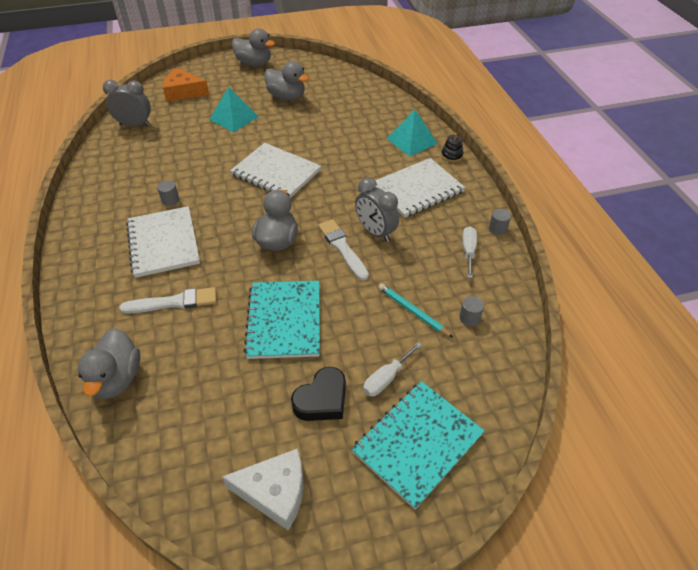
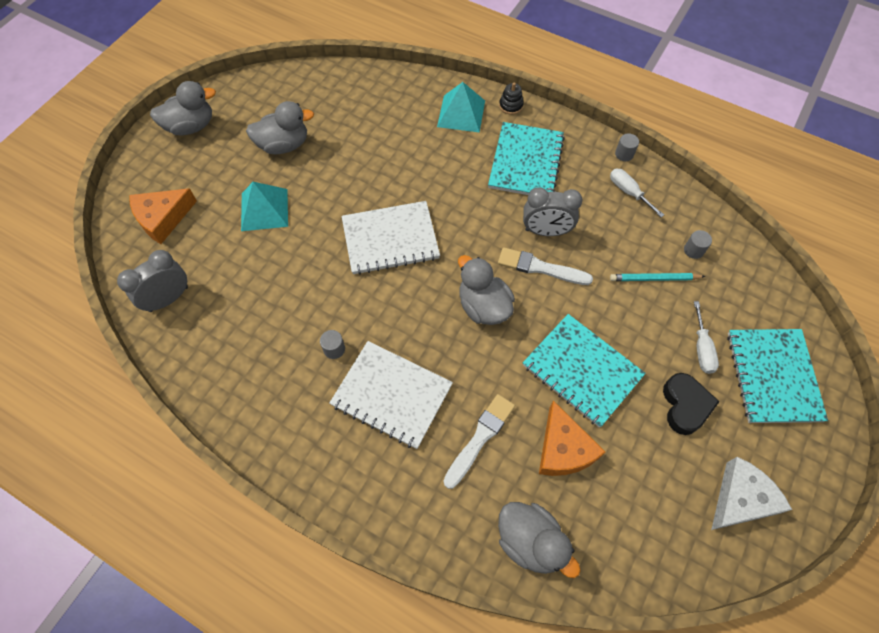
camera: 45 degrees left, 15 degrees up
white notebook [375,158,465,218] -> turquoise notebook [488,122,565,195]
none -> orange cheese [539,400,605,476]

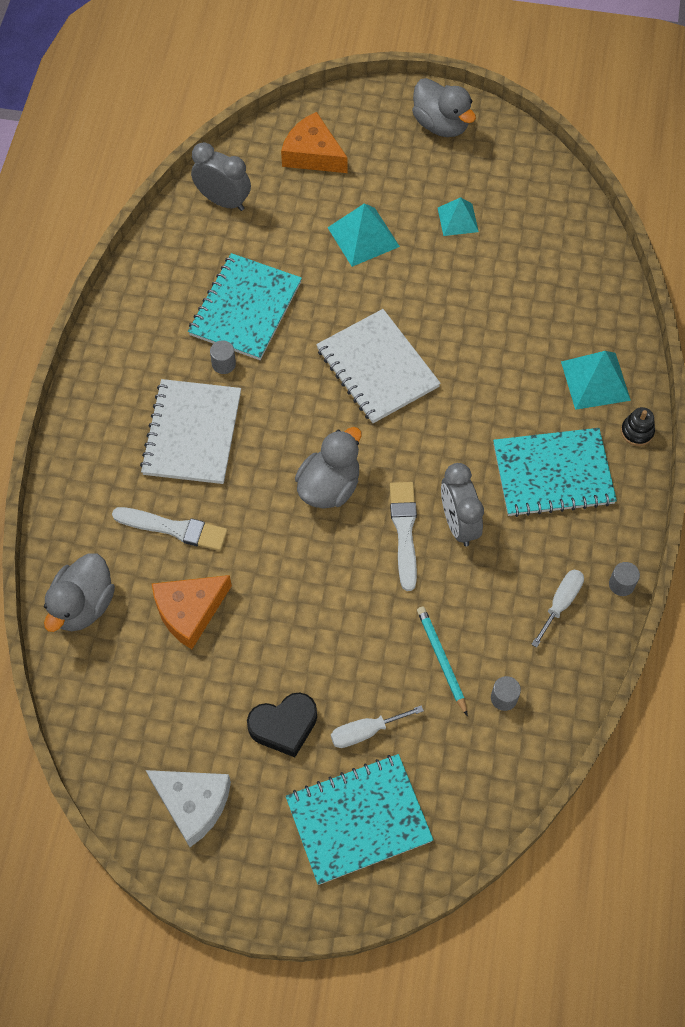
camera: 70 degrees right, 0 degrees up
grey duck [246,101,314,154] -> turquoise pyramid [438,197,479,236]
turquoise notebook [523,314,646,428] -> turquoise notebook moved to [188,253,302,360]

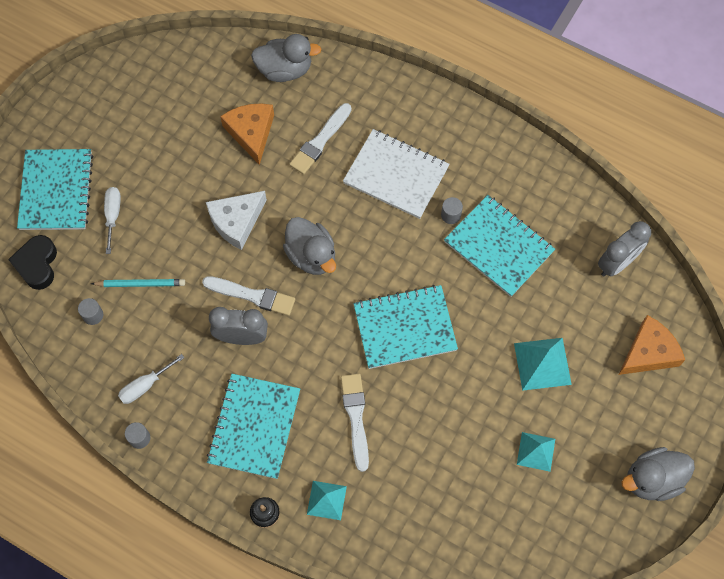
camera: 110 degrees right, 5 degrees up
grey duck [44,553,115,632] -> grey duck turned 135 degrees clockwise [251,34,322,82]
white cheese [146,770,231,847] -> white cheese moved to [206,191,267,250]
black heart [247,693,317,757] -> black heart moved to [8,235,57,290]
white notebook [316,309,441,423] -> turquoise notebook [354,285,458,369]
white screwdriver [531,570,584,648] -> white screwdriver turned 90 degrees clockwise [118,354,185,404]
turquoise pyramid [561,351,631,410] -> turquoise pyramid [307,481,347,520], size x0.67
none -> white brush [341,374,369,472]

